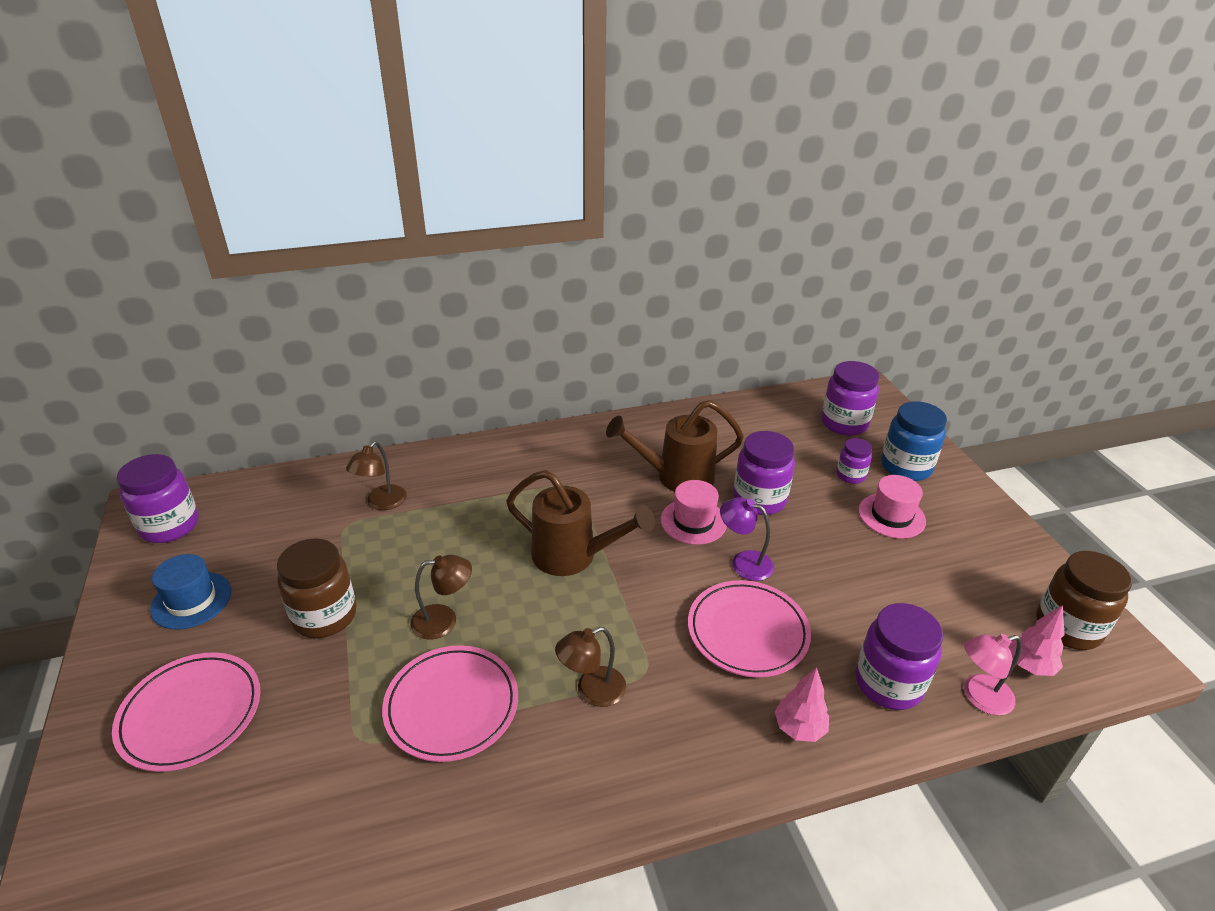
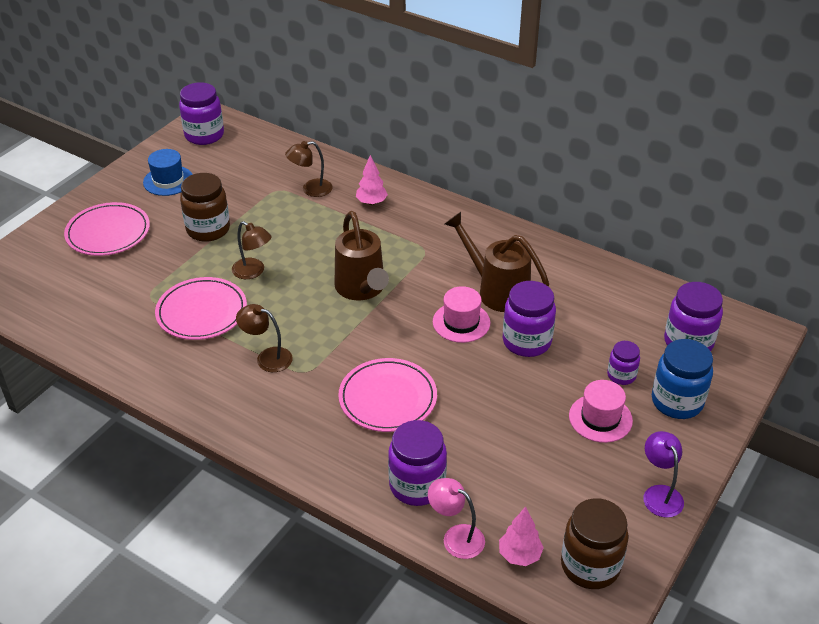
camera: 50 degrees right, 5 degrees up
purple lamp [720,497,774,581] -> purple lamp moved to [643,431,684,518]
pink tree [775,667,829,742] -> pink tree moved to [356,155,388,205]

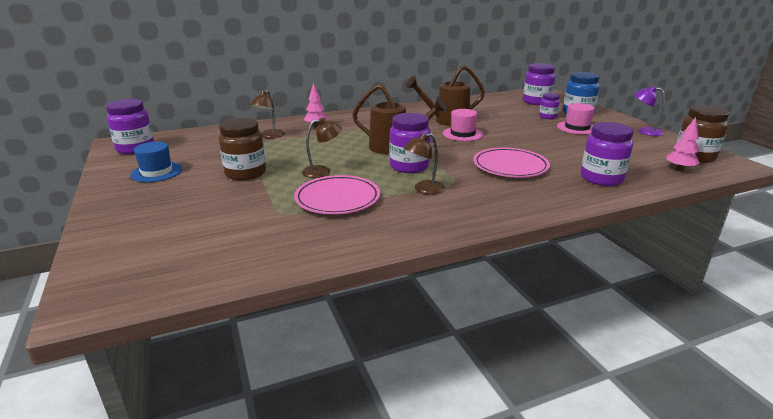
camera: 55 degrees left, 15 degrees down
pink plate [64,202,150,256] -> none
pink lamp [428,478,485,559] -> none
purple jar [503,281,556,357] -> purple jar moved to [389,113,431,173]

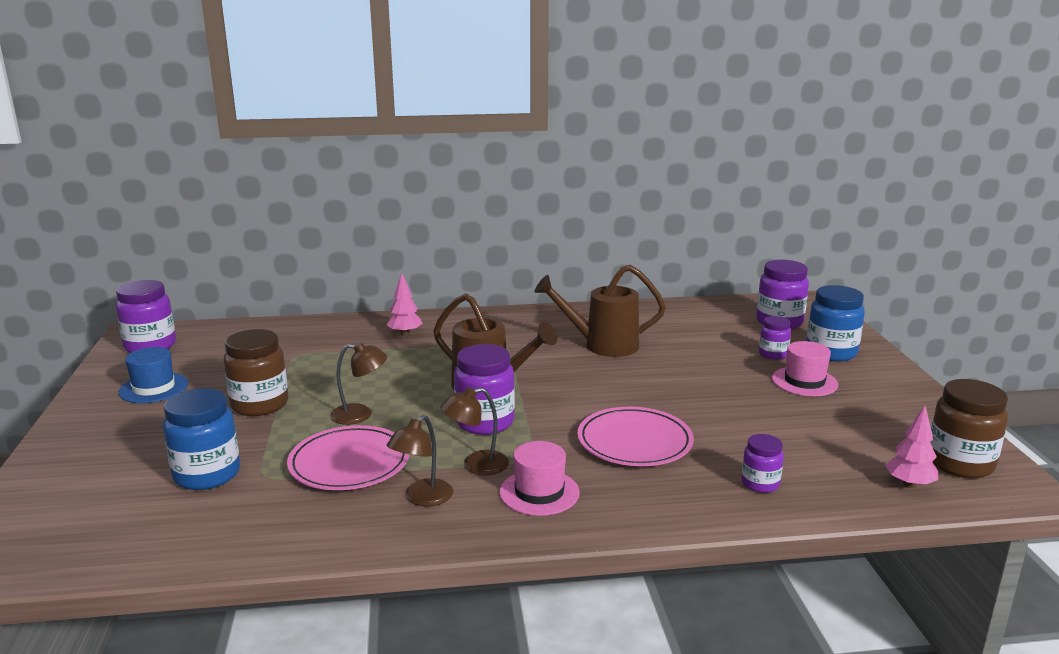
camera: 15 degrees right, 5 degrees down
brown lamp [251,90,285,138] -> brown lamp moved to [386,415,453,507]
pink hat [443,109,483,141] -> pink hat moved to [499,441,580,516]
purple jar [581,122,634,186] -> purple jar [741,434,784,493], size x0.57
purple lamp [634,86,665,136] -> none
none -> blue jar [163,388,240,490]

